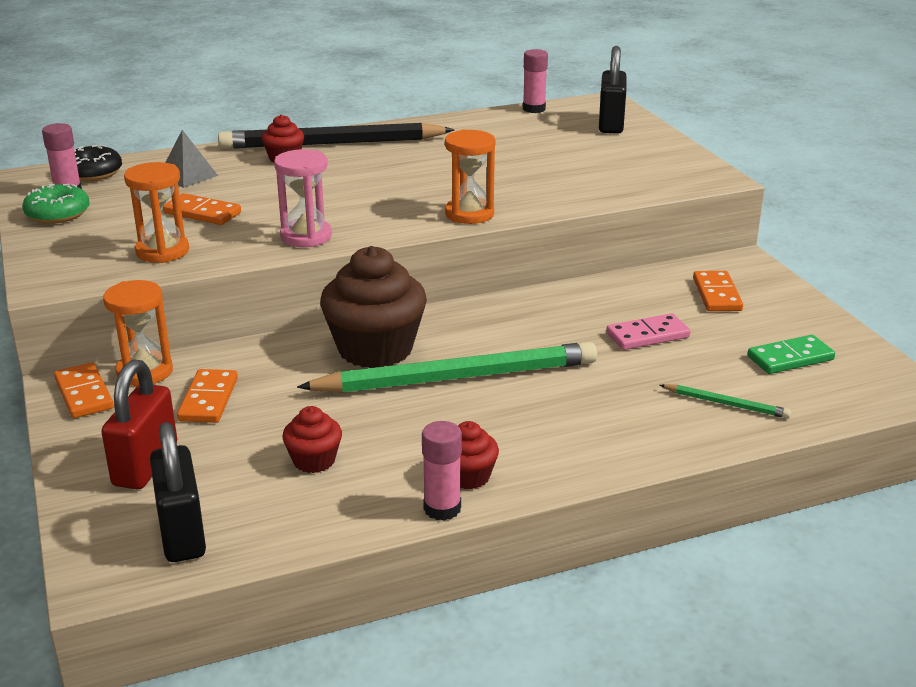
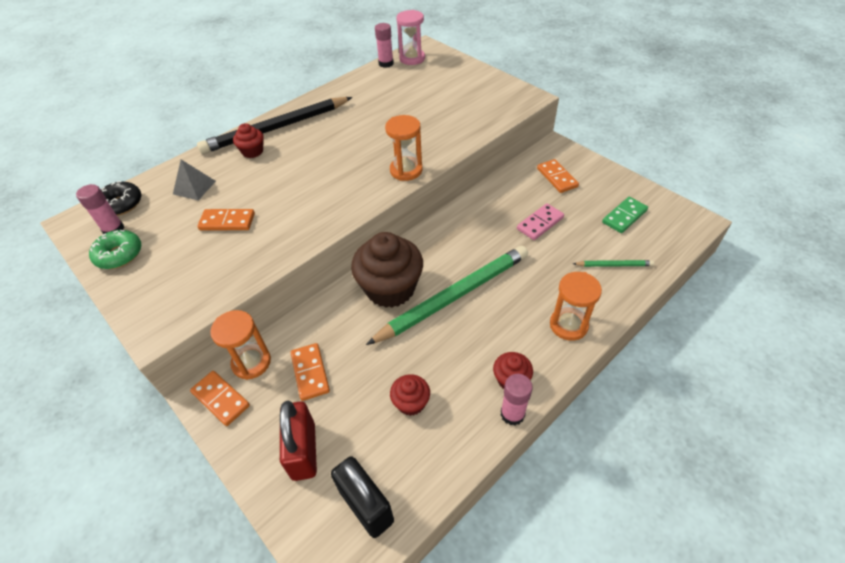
camera: 20 degrees left, 20 degrees up
orange hourglass [124,162,189,263] -> orange hourglass moved to [550,272,602,341]
pink hourglass [274,149,332,247] -> pink hourglass moved to [396,10,425,65]
black padlock [599,46,627,134] -> none

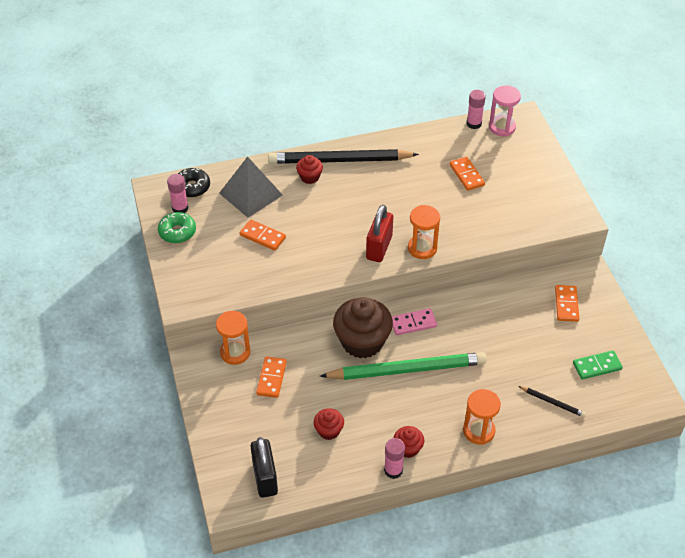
camera: 25 degrees right, 0 degrees up
grey pyramid [173,160,216,200] -> grey pyramid [219,156,283,218], size x1.74
orange domino [190,371,250,426] -> orange domino moved to [450,157,485,191]
red padlock [280,401,317,481] -> red padlock moved to [366,205,393,262]
pink domino [517,203,564,240] -> pink domino moved to [392,308,437,335]
green pencil [573,260,654,267] -> black pencil [518,386,586,417]

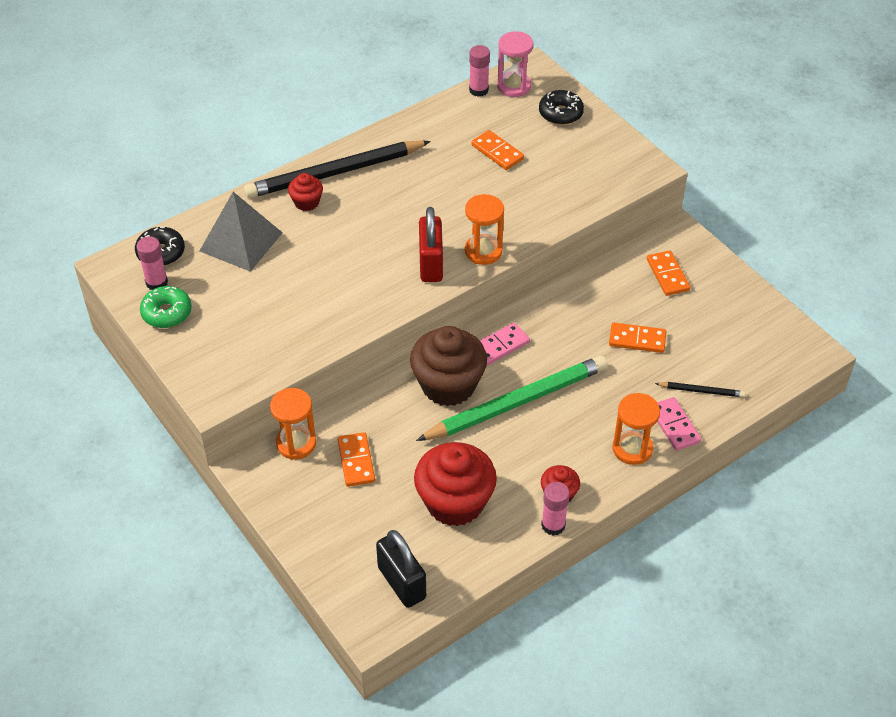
camera: 20 degrees left, 0 degrees up
orange domino [240,220,286,251] -> orange domino moved to [609,323,666,353]
red cupcake [314,408,344,440] -> red cupcake [414,442,497,526], size x2.05
green domino [573,350,623,380] -> none
none -> black donut [539,90,584,125]
none -> pink domino [657,397,701,451]

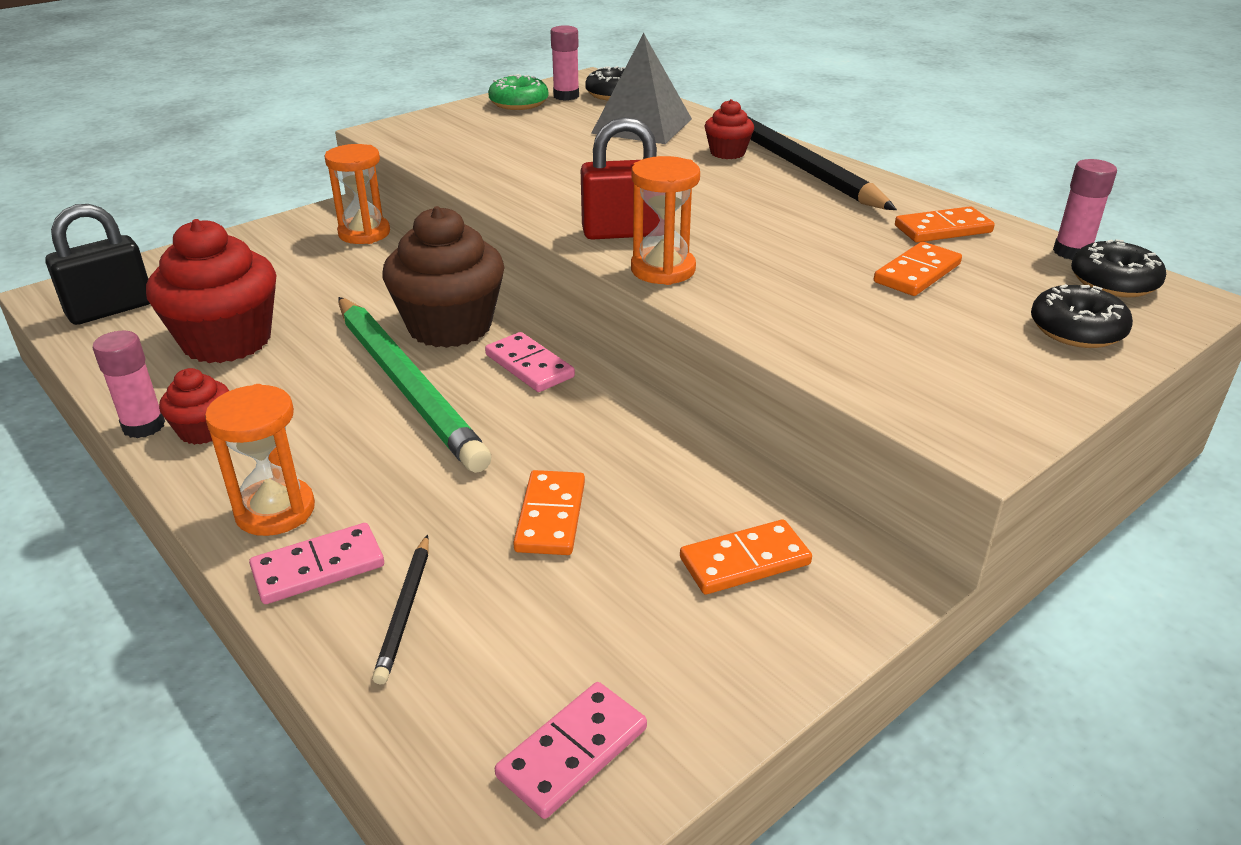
camera: 85 degrees right, 15 degrees down
orange domino [338,432,375,487] -> orange domino moved to [895,206,995,243]
pink hourglass [497,31,533,97] -> black donut [1071,239,1166,297]
none -> pink domino [495,682,647,819]

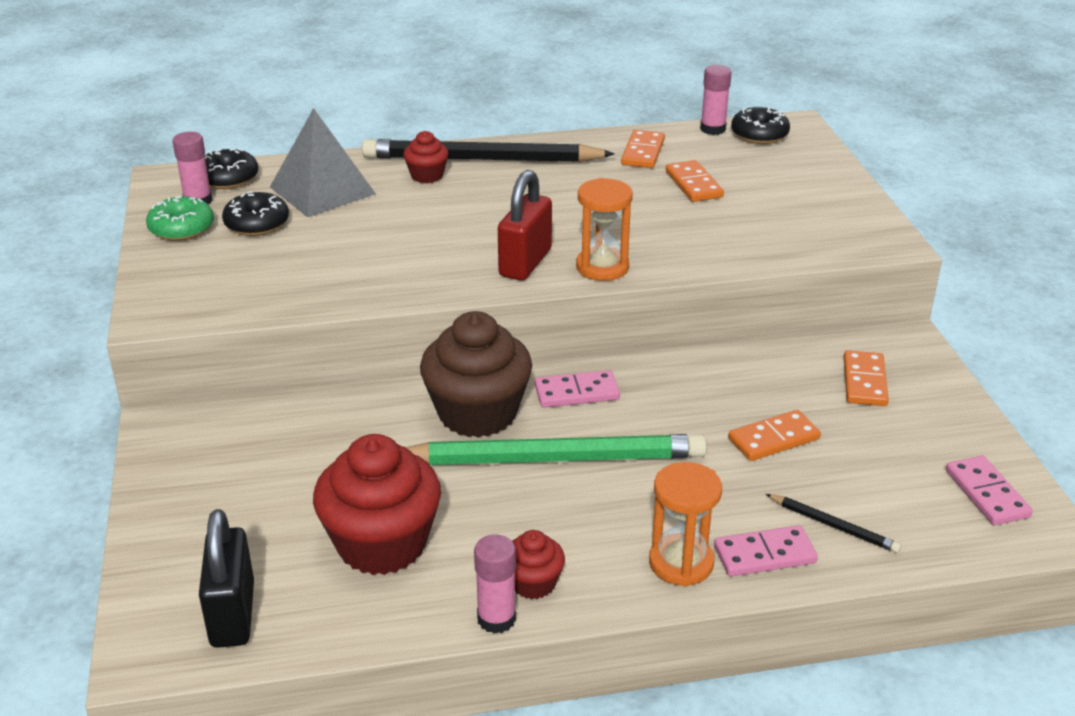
camera: 60 degrees left, 0 degrees up
pink domino [249,523,384,604] -> pink domino turned 75 degrees clockwise [714,525,818,577]
orange hourglass [324,144,390,244] -> none
orange domino [513,470,585,555] -> orange domino turned 60 degrees counterclockwise [728,410,821,461]
black donut [1031,284,1133,348] -> black donut moved to [222,191,289,236]

